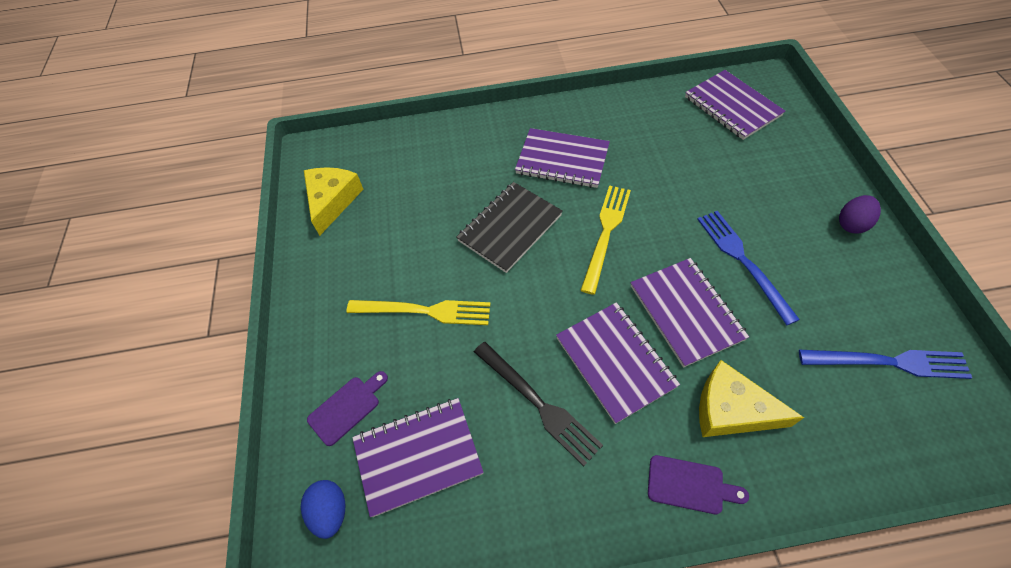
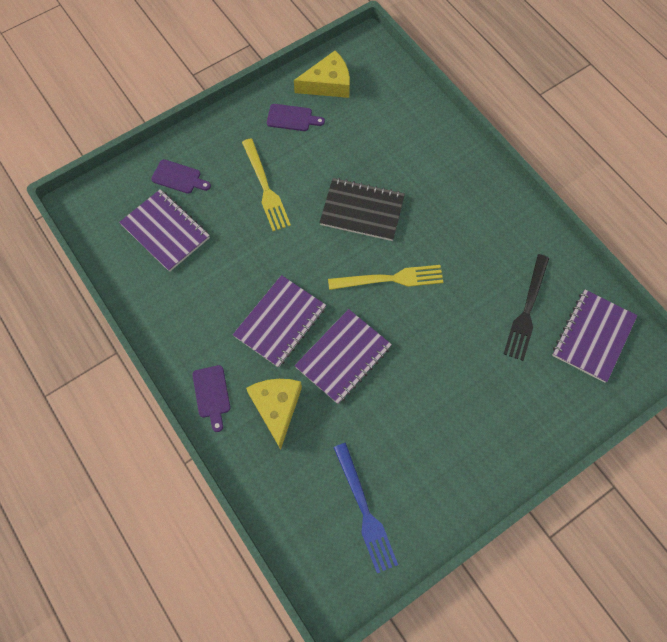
camera: 60 degrees right, 10 degrees up
blue egg [301,480,345,539] -> none
black fork [474,342,603,466] -> black fork moved to [504,254,549,361]
purple notebook [515,128,610,188] -> none
blue fork [697,211,800,325] -> none
purple egg [839,195,881,234] -> none
none -> purple cutting board [267,104,325,131]

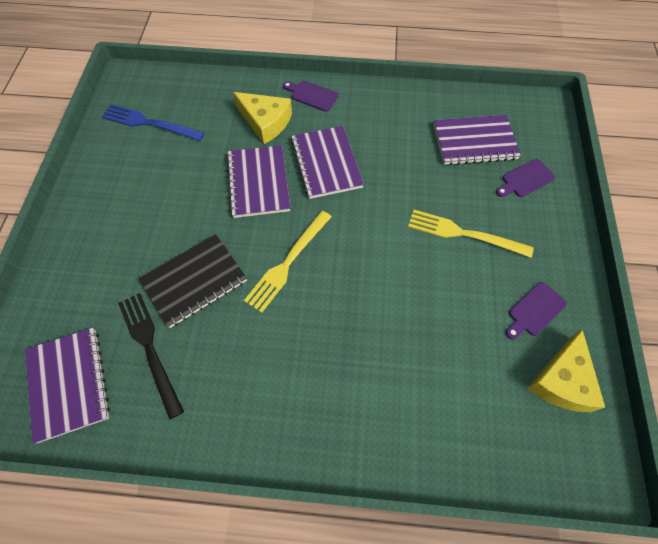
camera: 130 degrees right, 5 degrees down
black notebook [319,178,405,241] -> black notebook moved to [139,234,247,328]

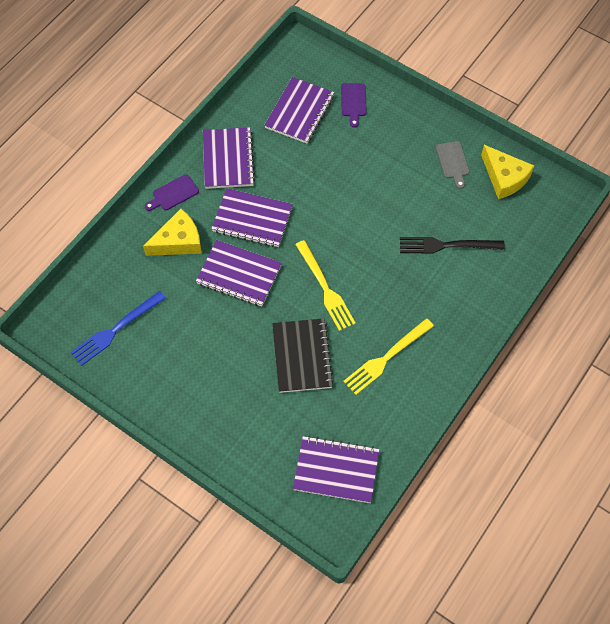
camera: 60 degrees left, 0 degrees up
black fork [118,293,184,420] -> black fork moved to [400,237,505,254]
yellow fork [408,210,534,258] -> yellow fork moved to [343,318,434,395]
purple cutting board [506,282,567,340] -> grey cutting board [436,141,469,189]
none -> purple notebook [203,127,255,189]

